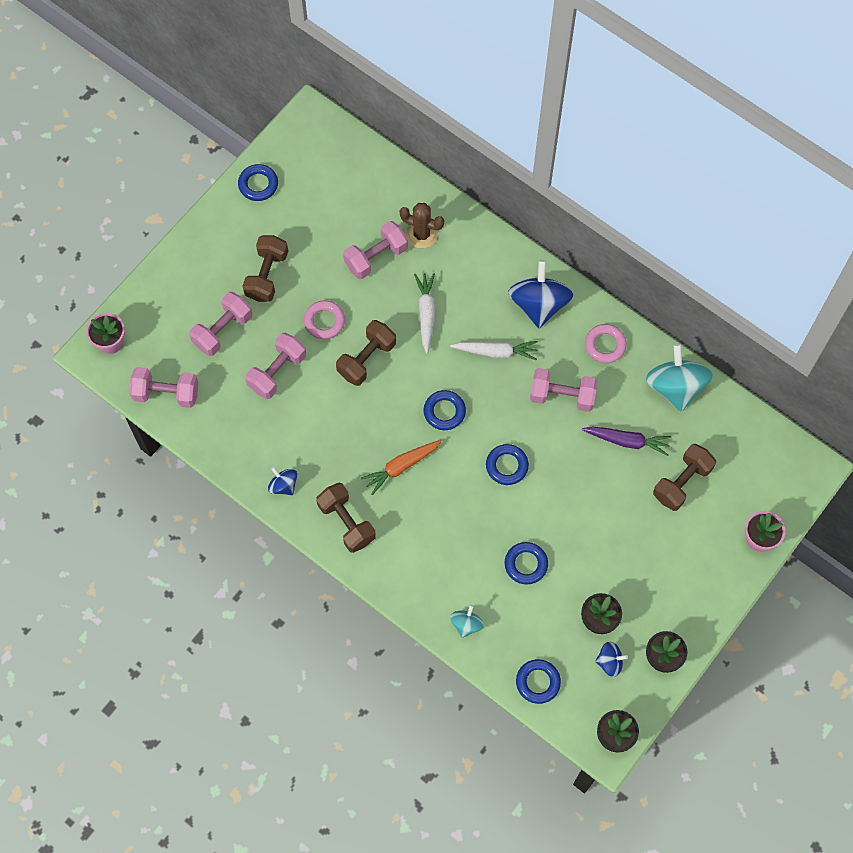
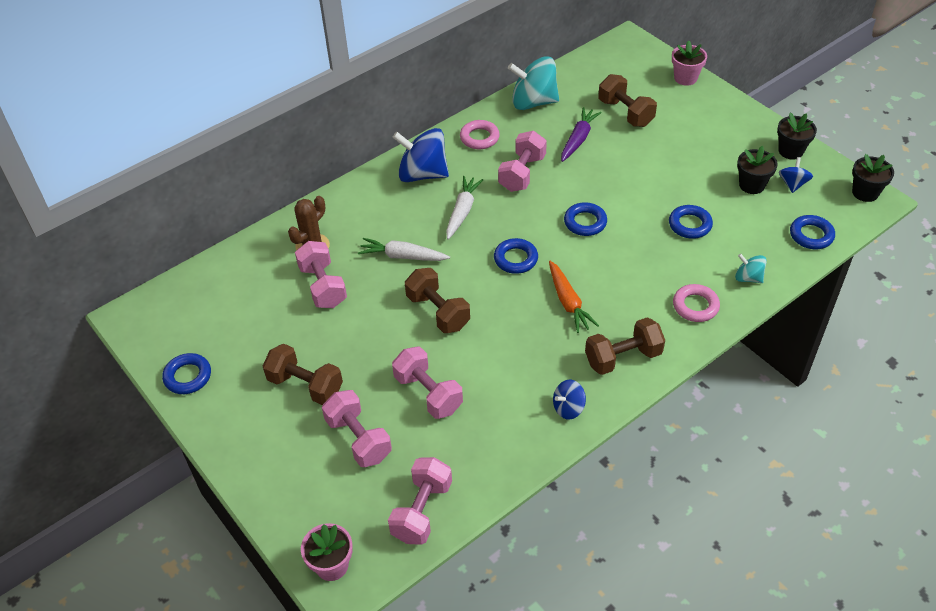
camera: 75 degrees left, 20 degrees down
pink ring [304,300,345,339] -> pink ring moved to [673,284,720,322]

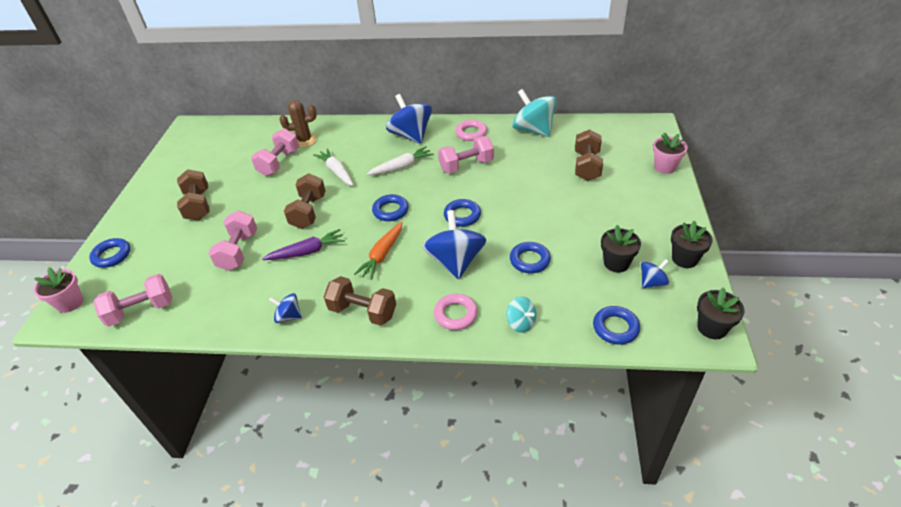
camera: 45 degrees right, 5 degrees down
blue ring [162,353,211,394] -> blue ring moved to [89,238,130,268]
pink dumbbell [322,390,392,467] -> none
purple carrot [561,107,602,162] -> purple carrot moved to [262,229,345,260]
turquoise spinning top [735,254,767,283] -> turquoise spinning top turned 150 degrees clockwise [506,296,537,333]
none -> blue spinning top [422,210,486,280]

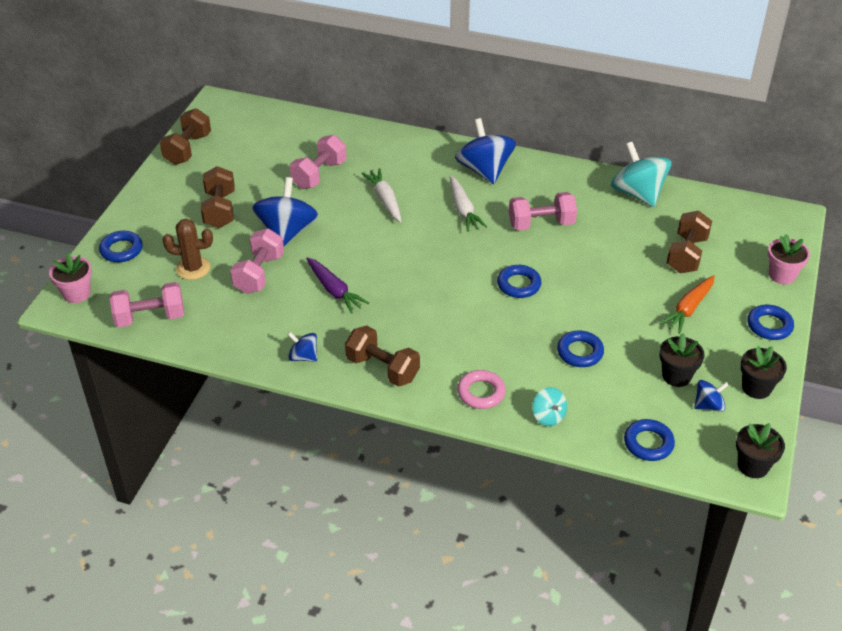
camera: 10 degrees right, 0 degrees up
purple carrot [262,229,345,260] -> purple carrot turned 60 degrees clockwise [306,257,369,314]
brown cactus [280,100,317,148] -> brown cactus moved to [163,219,213,280]
brown dumbbell [284,173,326,229] -> brown dumbbell moved to [160,108,211,165]
orange carrot [354,222,403,280] -> orange carrot moved to [659,275,715,334]
white carrot [367,146,434,175] -> white carrot turned 90 degrees clockwise [450,176,487,232]
blue ring [372,194,409,221] -> blue ring moved to [747,305,794,340]
blue spinning top [422,210,486,280] -> blue spinning top moved to [252,177,319,246]
pink ring [455,120,487,141] -> none

